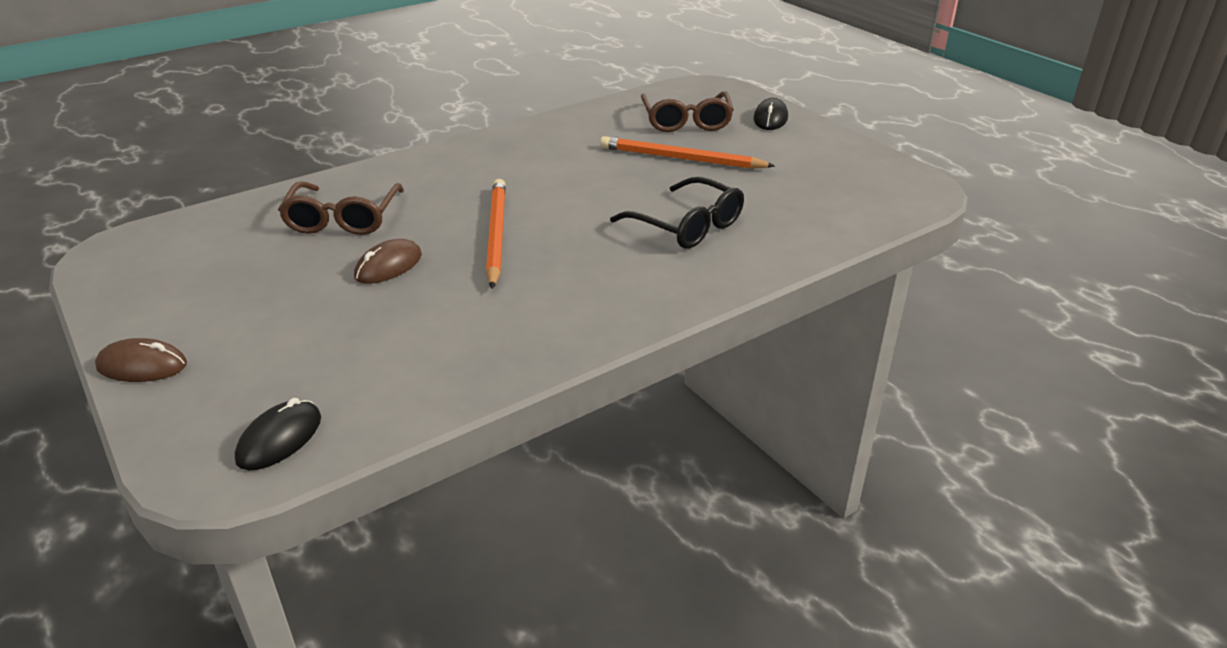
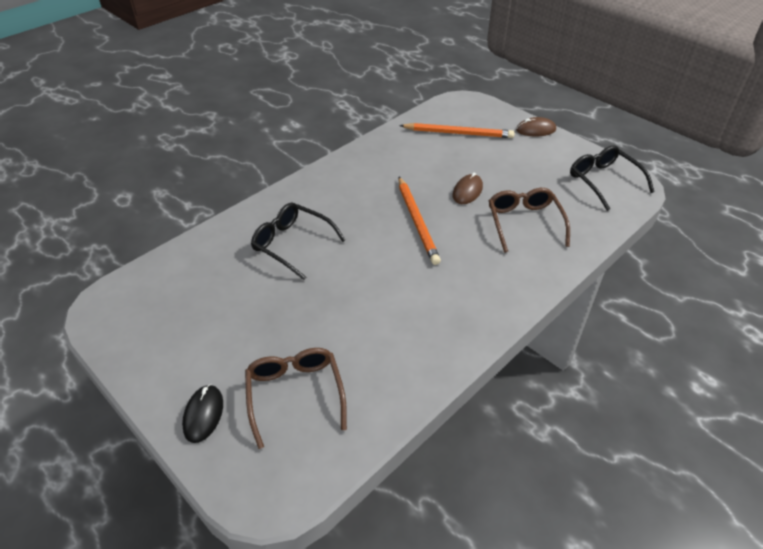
camera: 170 degrees right, 10 degrees up
black mouse [235,398,321,470] -> none
orange pencil [600,136,775,169] -> orange pencil moved to [399,123,514,138]
none -> black glasses [570,146,655,211]

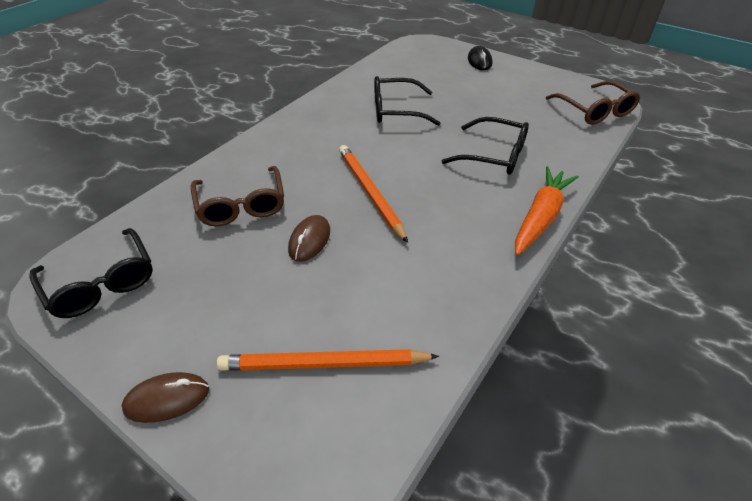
camera: 170 degrees right, 0 degrees up
brown glasses [245,348,347,449] -> brown glasses moved to [546,81,640,125]
none -> black glasses [374,76,440,126]
none -> orange carrot [515,166,579,256]

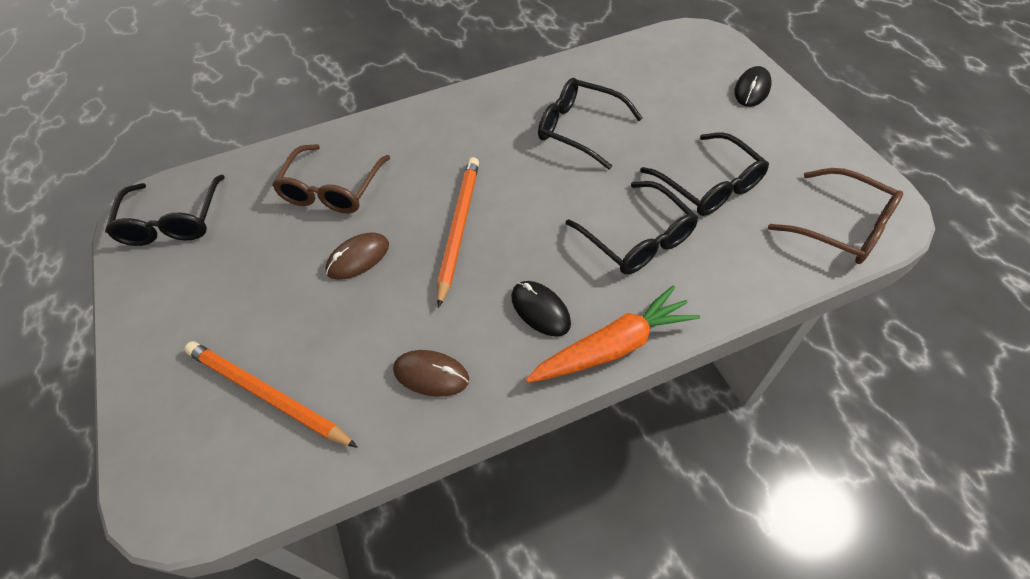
camera: 35 degrees right, 10 degrees up
brown mouse [122,372,209,423] -> brown mouse moved to [393,350,469,397]
brown glasses [546,81,640,125] -> brown glasses turned 60 degrees counterclockwise [768,168,903,264]
none -> black mouse [511,281,571,337]
none -> black glasses [640,132,769,216]

